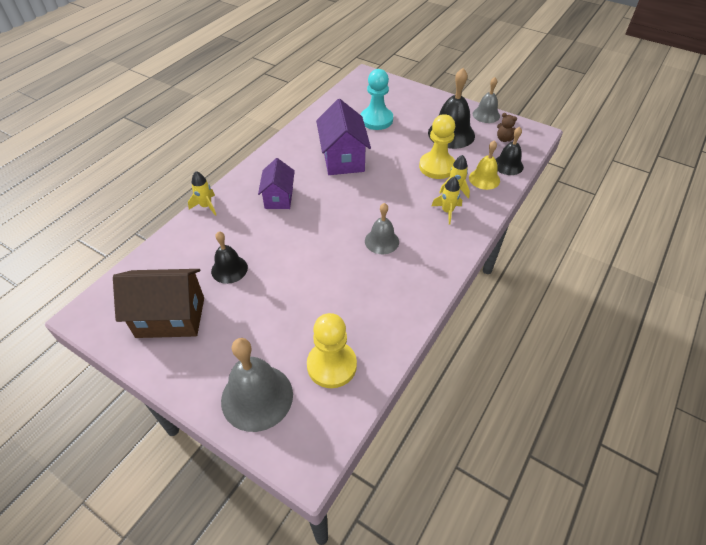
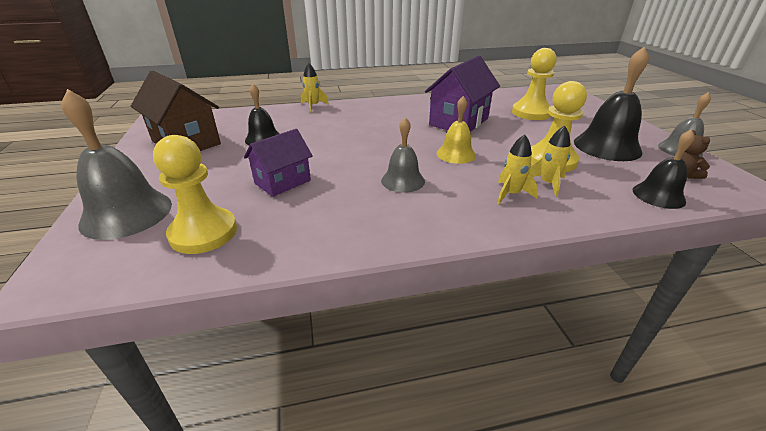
camera: 45 degrees right, 15 degrees down
purple house [258,158,295,209] -> purple house moved to [244,129,313,197]
turquoise pawn [361,69,393,130] -> yellow pawn [512,48,556,120]
yellow bell [469,140,500,190] -> yellow bell moved to [437,96,476,164]

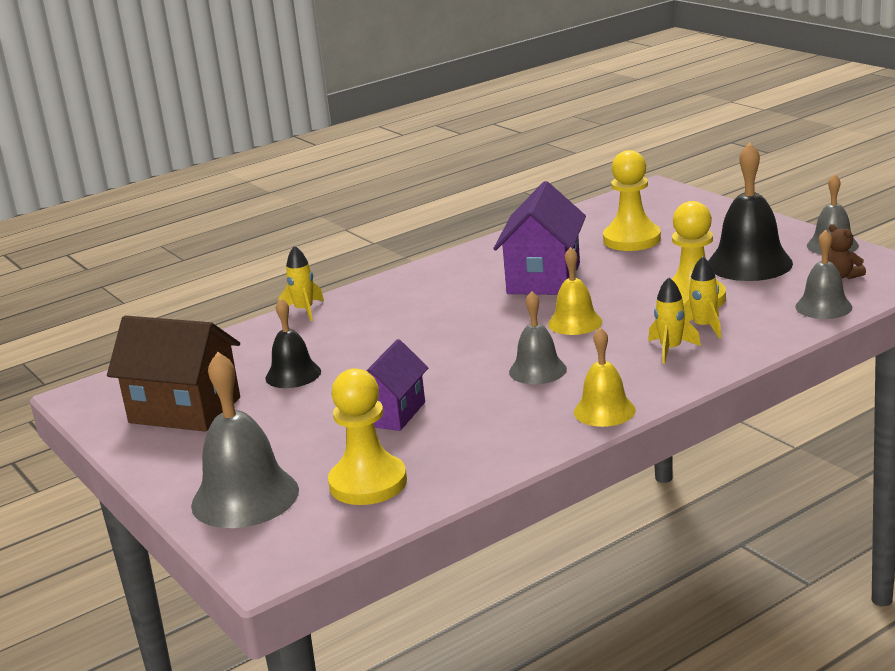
camera: 20 degrees left, 10 degrees down
black bell [633,129,695,209] -> grey bell [795,230,852,319]
none -> yellow bell [574,327,636,427]

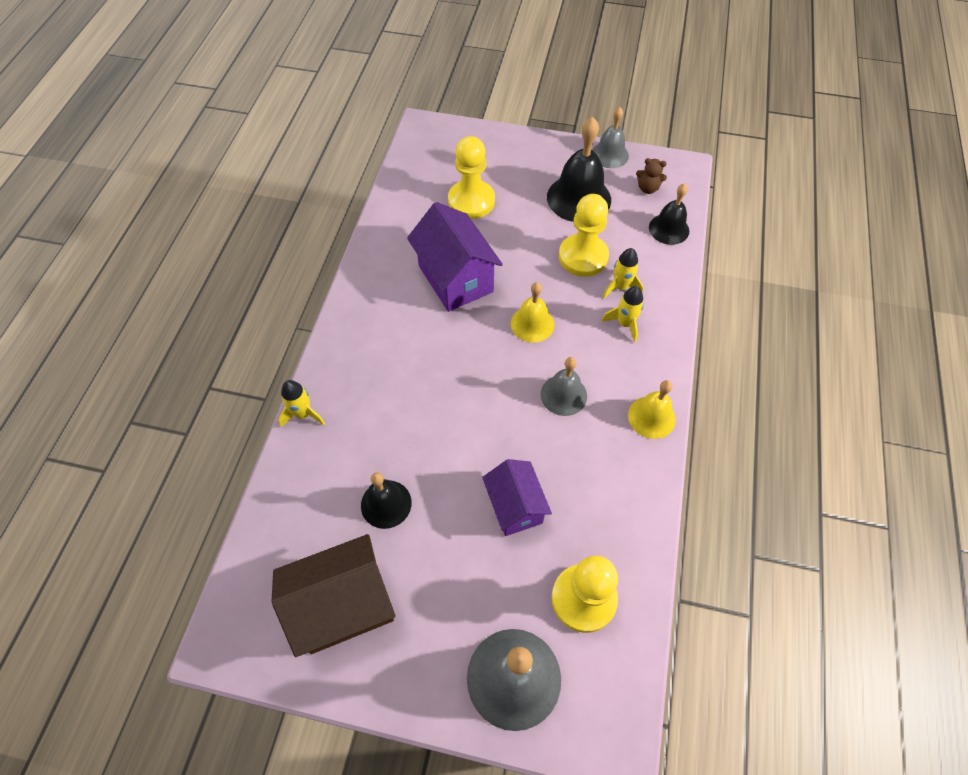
camera: 45 degrees left, 35 degrees up
grey bell [795,230,852,319] -> black bell [649,183,689,245]

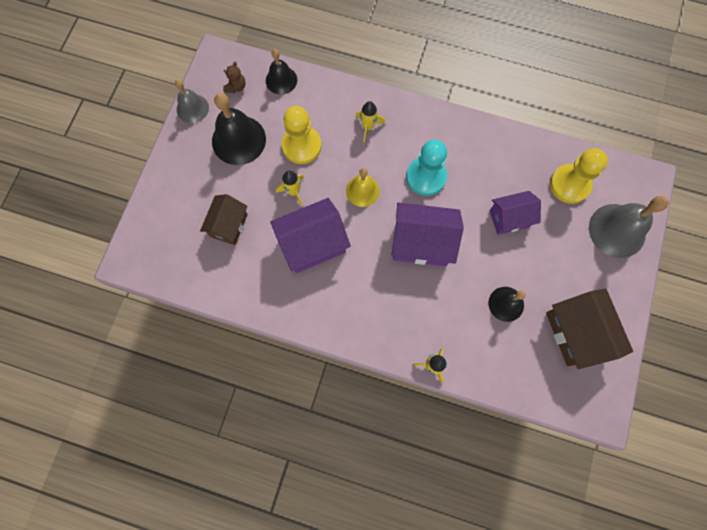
camera: 85 degrees left, 15 degrees up
yellow pawn [448,136,495,219] -> brown house [200,194,248,245]
grey bell [541,357,587,416] -> turquoise pawn [406,140,447,196]
yellow rocket [603,248,643,298] -> yellow rocket moved to [276,171,304,207]
yellow bell [628,380,676,439] -> none
none -> purple house [392,202,464,266]

